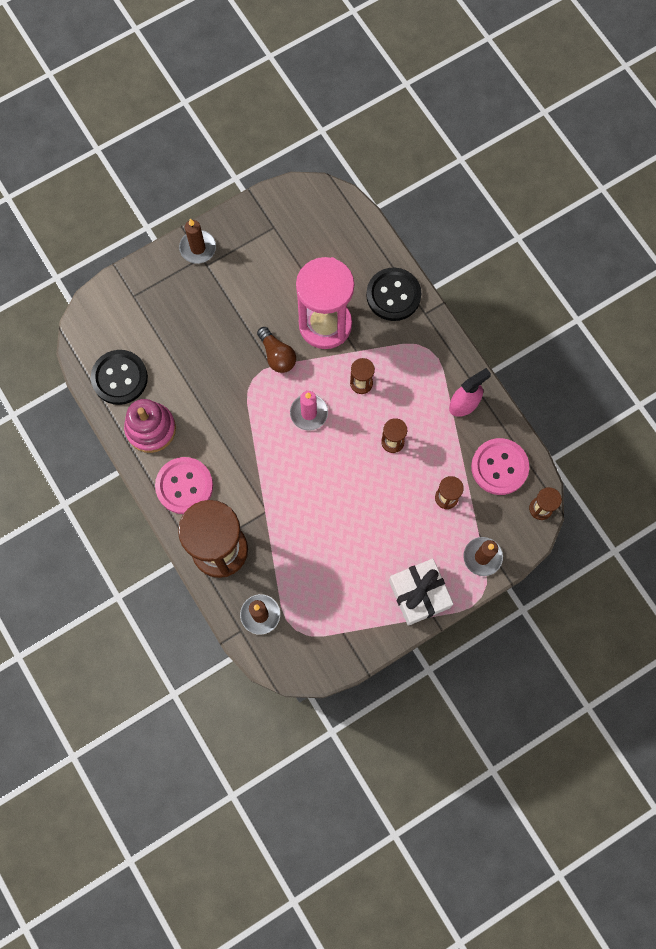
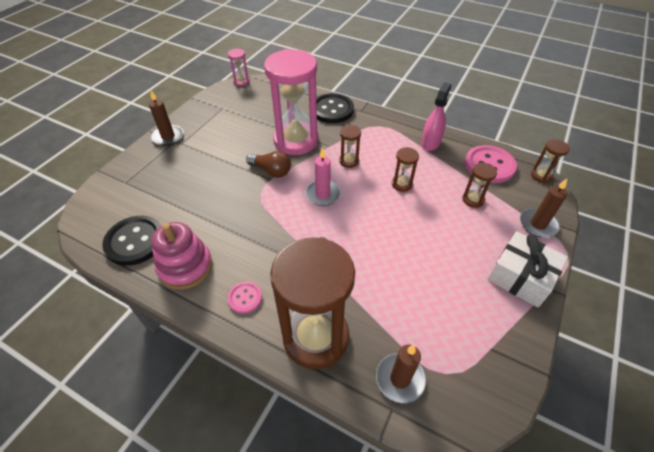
camera: 30 degrees left, 25 degrees down
pink button [155,457,213,514] -> pink button [227,282,262,314], size x0.53
none -> pink hourglass [228,49,250,86]

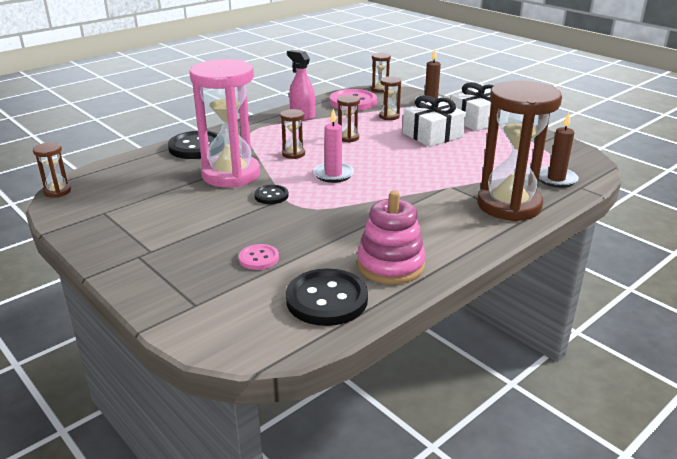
camera: 70 degrees left, 20 degrees down
brown candle [149,91,183,146] -> none
pink button [227,282,262,314] -> pink button moved to [239,244,279,270]
pink hourglass [228,49,250,86] -> brown hourglass [33,142,71,198]
brown light bulb [246,151,291,178] -> black button [254,185,289,204]
none -> white gift [403,95,466,147]

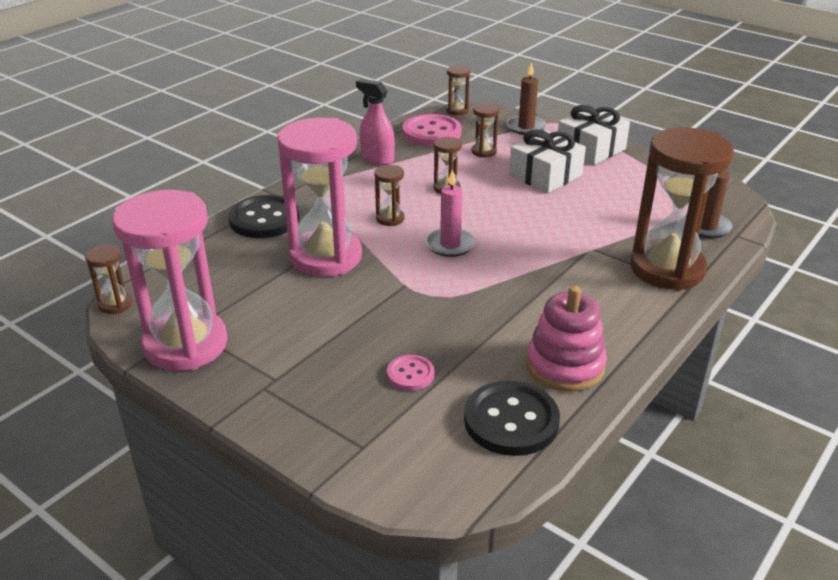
camera: 10 degrees left, 5 degrees up
black button [254,185,289,204] -> none
none -> pink hourglass [112,190,228,371]

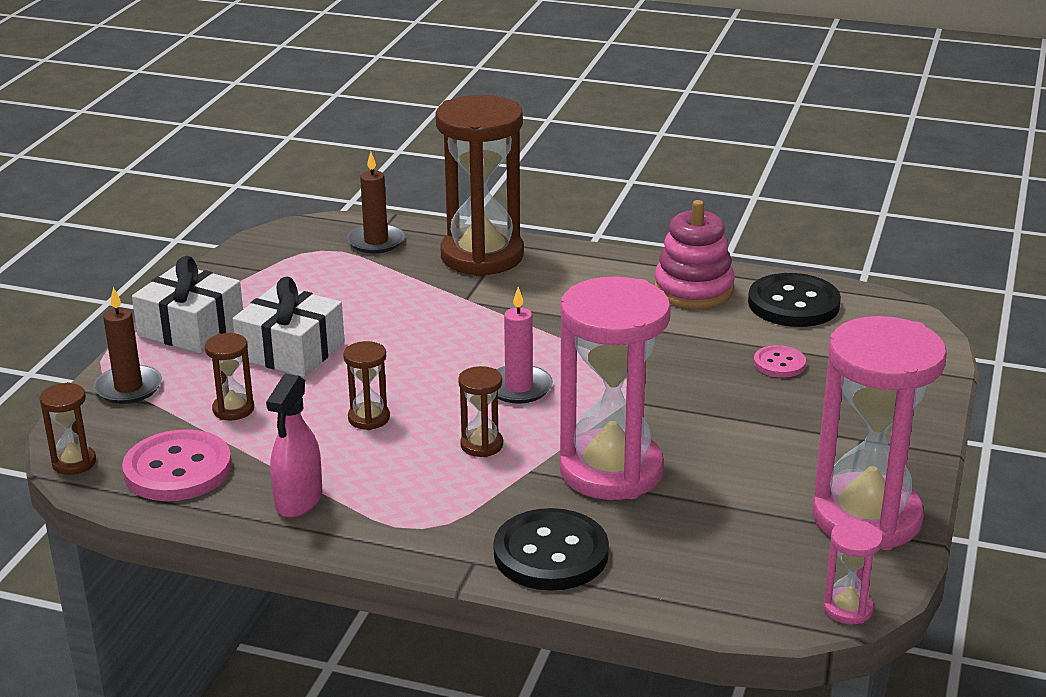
camera: 110 degrees left, 5 degrees down
brown hourglass [85,244,132,314] -> pink hourglass [823,520,883,624]

